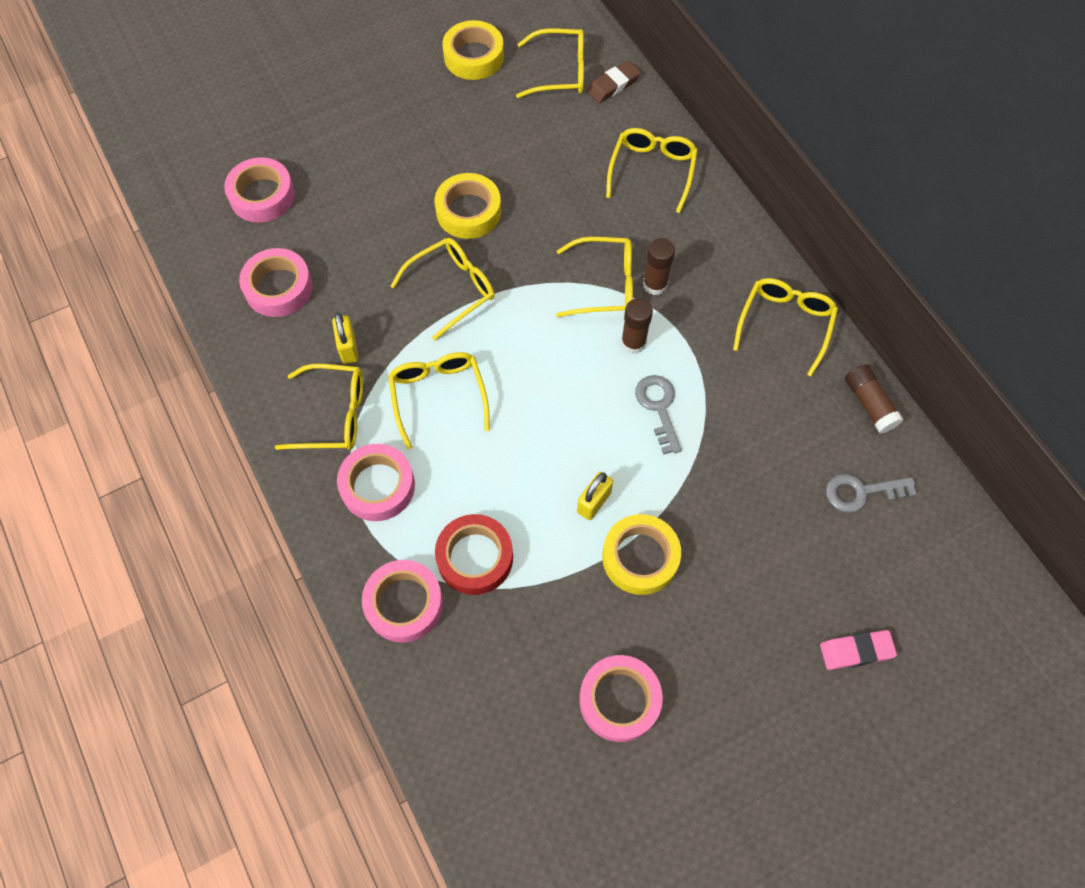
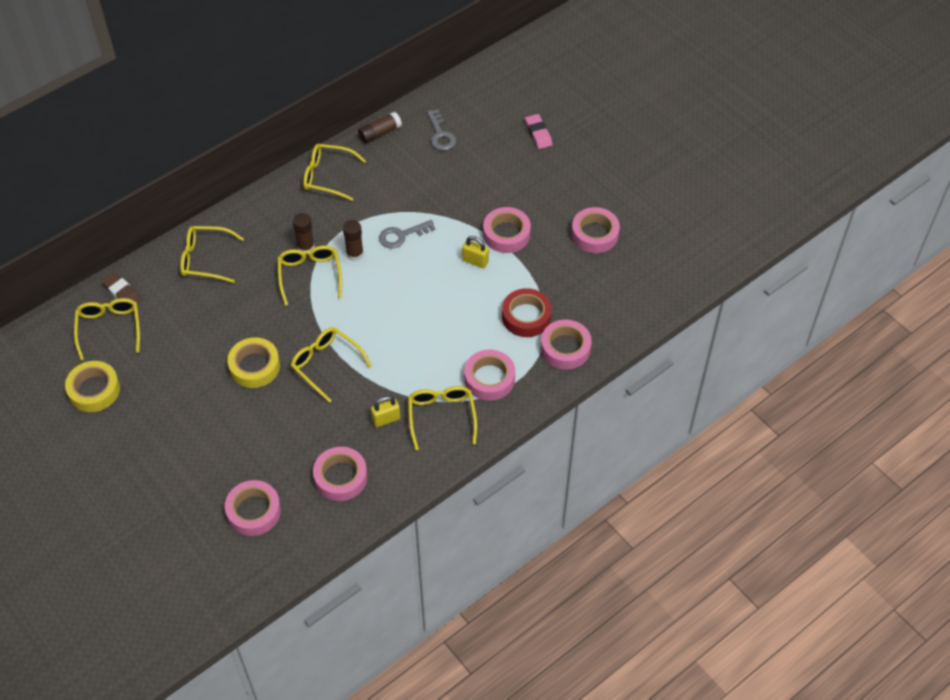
camera: 100 degrees left, 10 degrees down
yellow glasses [388,352,490,449] -> none
yellow tape [602,514,681,595] -> pink tape [483,207,531,253]

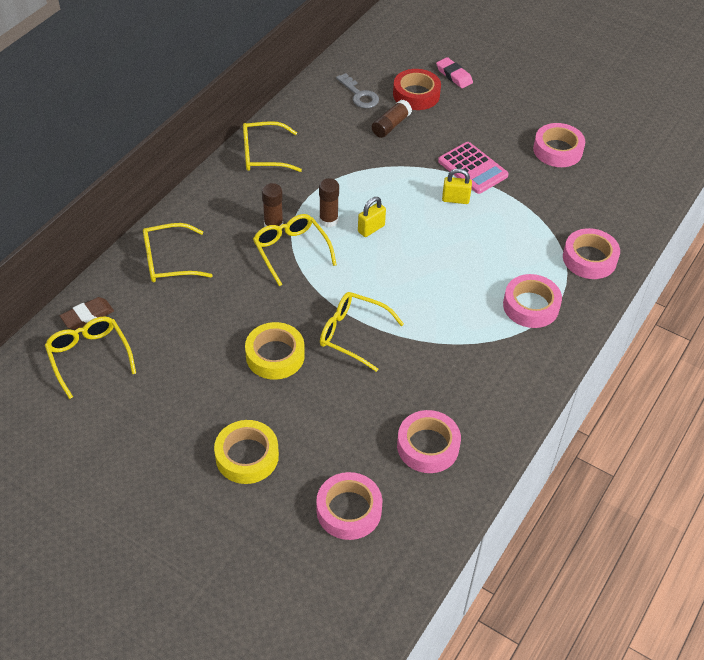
camera: 20 degrees left, 5 degrees down
yellow tape [65,361,120,412] -> yellow tape moved to [214,420,279,484]
brown eraser [101,272,141,303] -> brown eraser turned 60 degrees counterclockwise [60,297,114,330]
brown glue stick [358,112,402,144] -> brown glue stick moved to [372,100,412,138]
yellow padlock [371,396,400,427] -> yellow padlock moved to [358,197,386,237]
grey key [379,220,435,248] -> none
yellow glasses [408,386,477,451] -> none
pink tape [483,207,531,253] -> pink calculator [438,142,509,194]
red tape [502,288,552,337] -> red tape moved to [393,69,441,110]

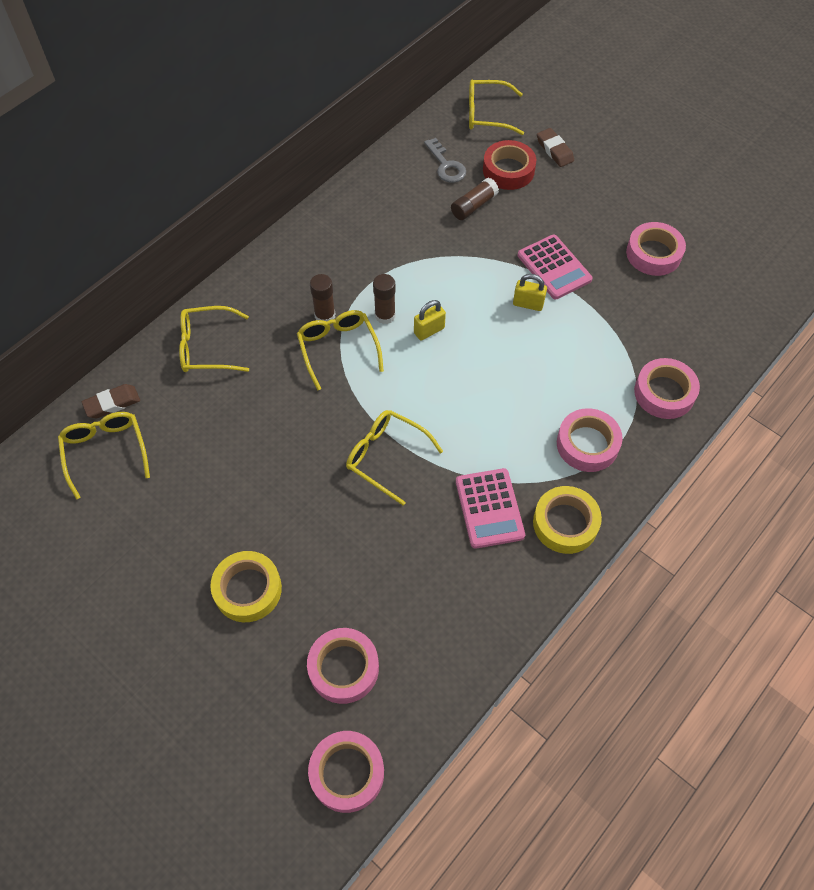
camera: 10 degrees right, 10 degrees up
yellow glasses [243,121,302,172] -> yellow glasses moved to [469,79,524,135]
yellow tape [245,322,305,380] -> yellow tape moved to [533,486,602,554]
pink tape [397,410,461,473] -> pink tape moved to [308,731,384,813]
pink eraser [436,57,473,88] -> brown eraser [537,128,574,167]
none -> pink calculator [456,468,525,549]

